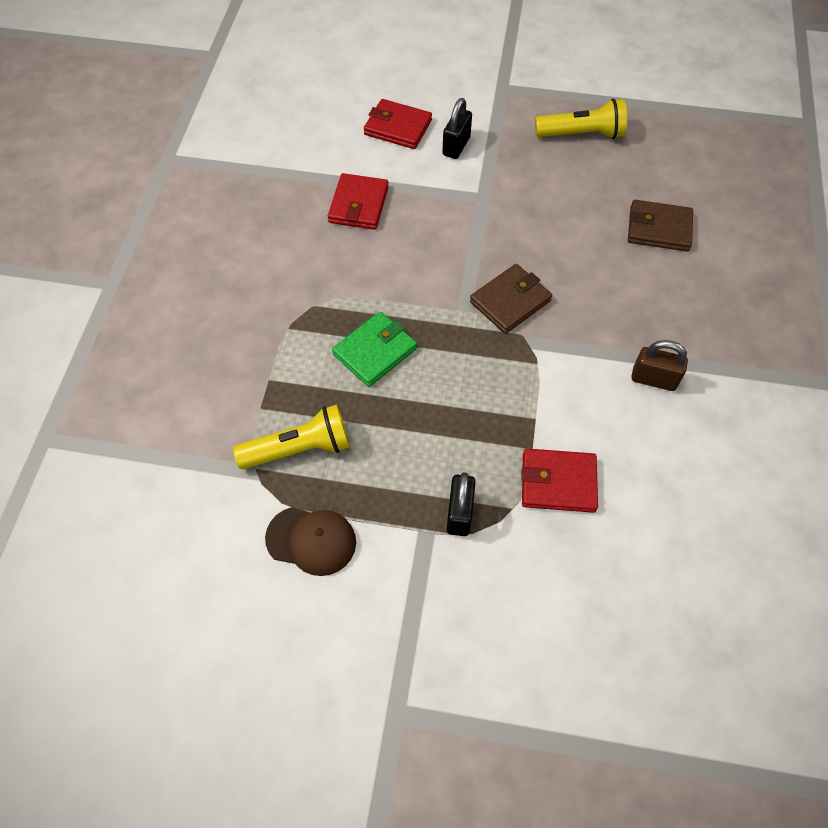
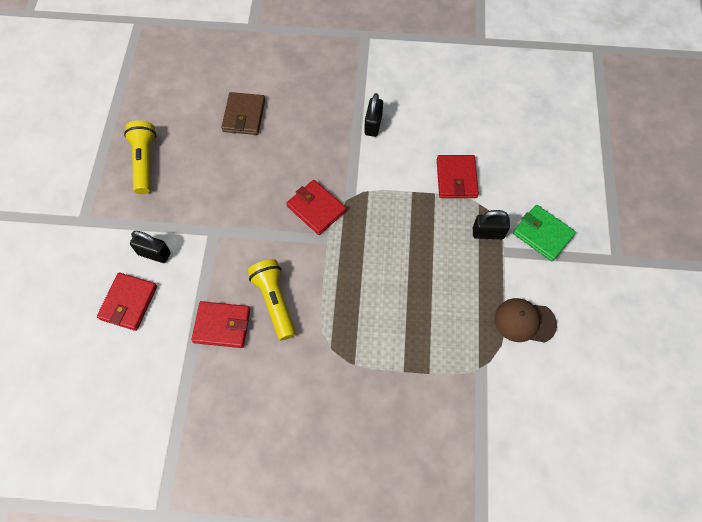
camera: 95 degrees left, 5 degrees up
yellow flashlight [233,405,350,469] -> yellow flashlight moved to [247,259,296,340]
brown cap [265,507,356,576] -> brown cap turned 90 degrees counterclockwise [494,298,557,343]
green wallet [332,312,417,387] -> green wallet moved to [513,205,576,261]
brown wallet [470,264,552,334] -> red wallet [286,180,346,235]
brown padlock [631,340,688,391] -> black padlock [364,93,383,137]

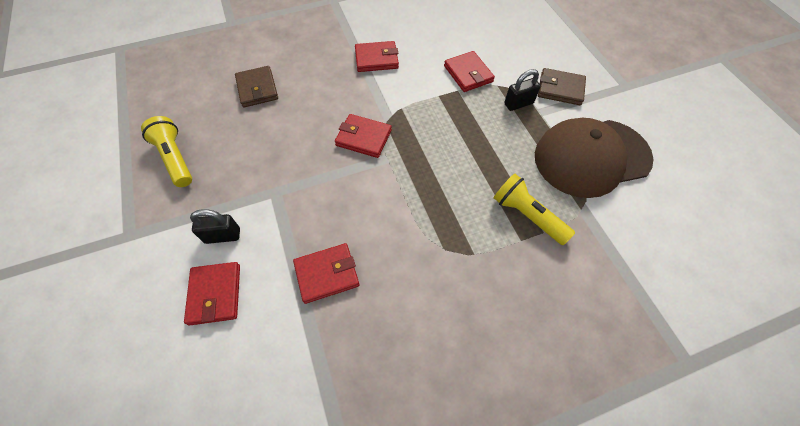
camera: 25 degrees left, 5 degrees down
yellow flashlight [247,259,296,340] -> yellow flashlight moved to [494,174,575,245]
black padlock [364,93,383,137] -> red wallet [355,41,399,72]
brown cap [494,298,557,343] -> brown cap [535,118,654,198], size x2.04
green wallet [513,205,576,261] -> brown wallet [538,68,586,105]

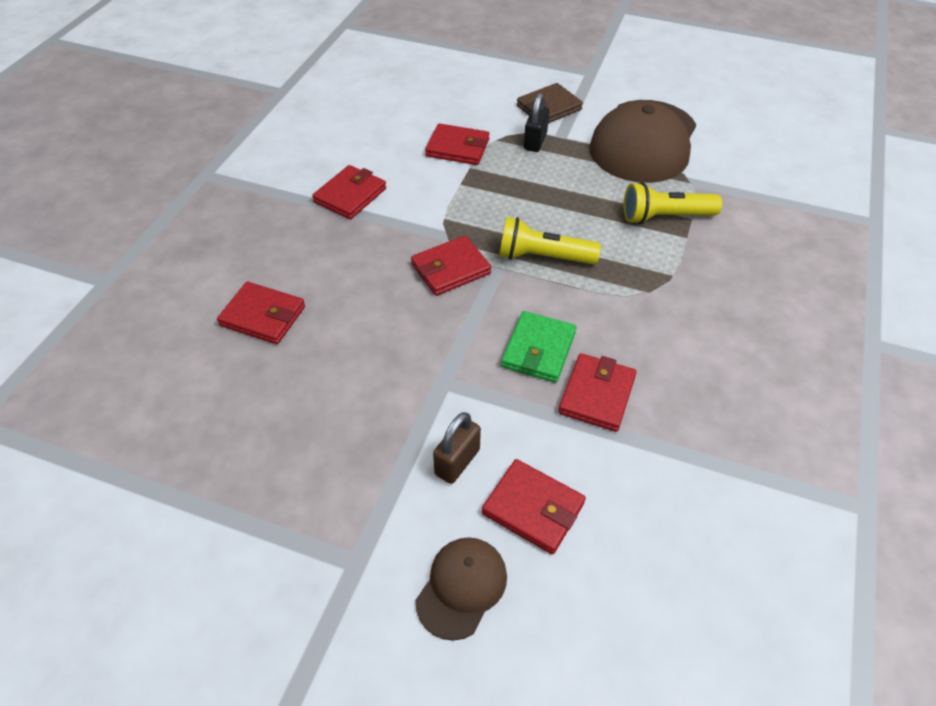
camera: 50 degrees left, 10 degrees down
yellow flashlight [141,116,192,187] -> yellow flashlight moved to [499,217,601,265]
black padlock [190,209,240,244] -> brown padlock [433,412,481,484]
brown wallet [235,66,278,107] -> red wallet [217,282,305,344]
none -> brown cap [416,537,507,641]
none -> green wallet [501,311,576,383]

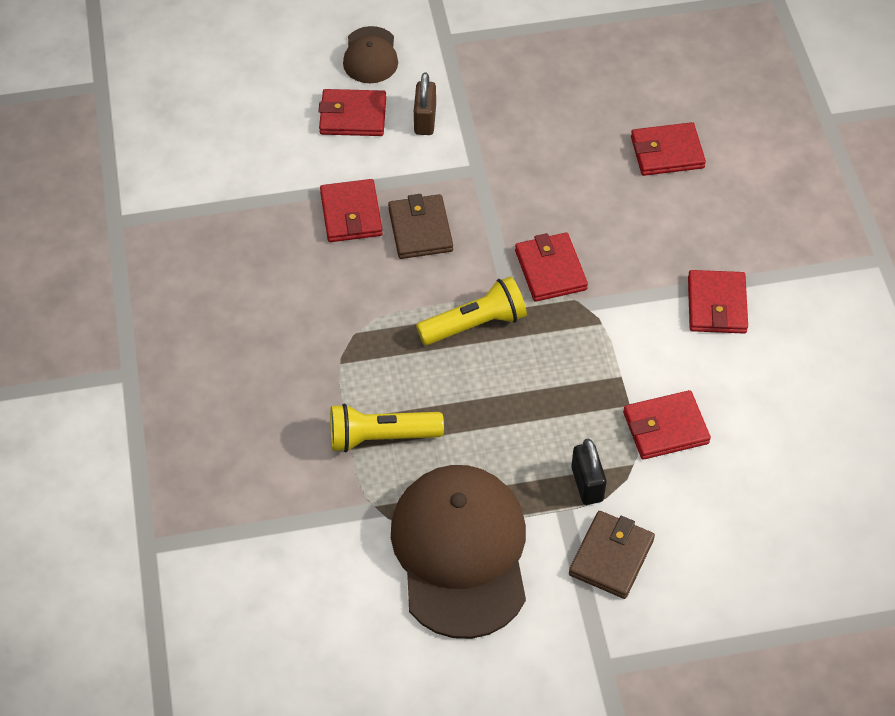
camera: 150 degrees right, 5 degrees up
red wallet [411,236,491,296] -> red wallet turned 45 degrees counterclockwise [515,232,588,302]
green wallet [501,311,576,383] -> brown wallet [388,194,453,259]
yellow flashlight [624,182,722,224] -> yellow flashlight turned 150 degrees counterclockwise [330,403,444,452]

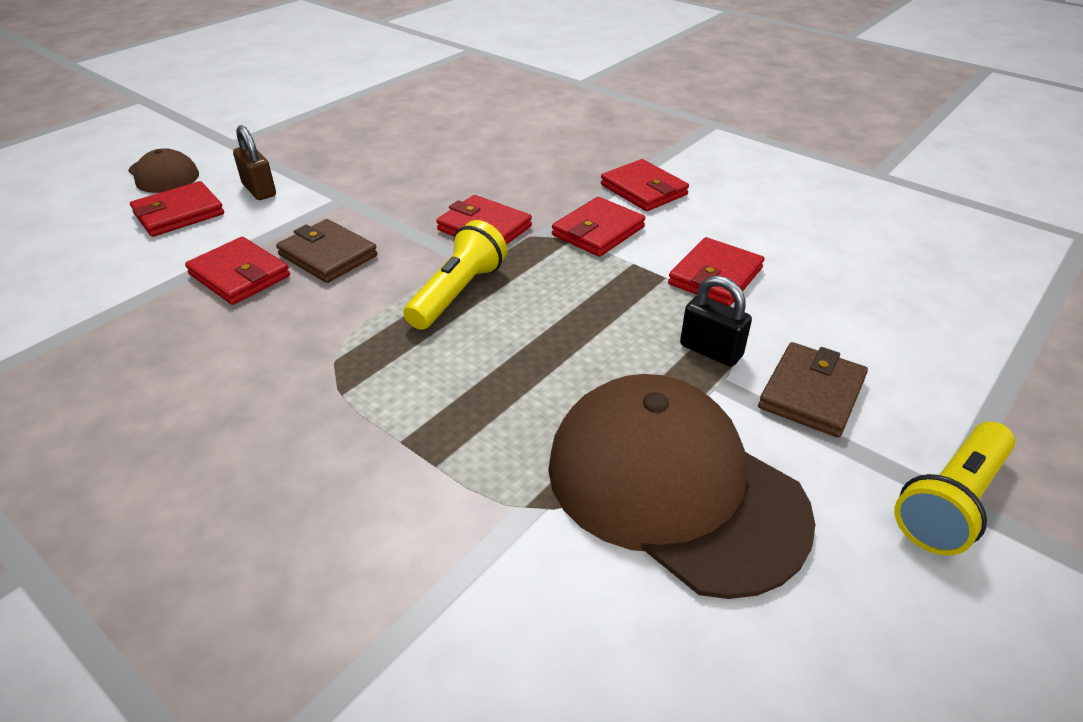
camera: 40 degrees left, 15 degrees down
yellow flashlight [330,403,444,452] -> yellow flashlight moved to [895,422,1015,555]
brown wallet [569,511,655,599] -> brown wallet turned 45 degrees clockwise [758,342,868,437]
red wallet [631,122,706,176] -> red wallet moved to [552,197,645,257]

